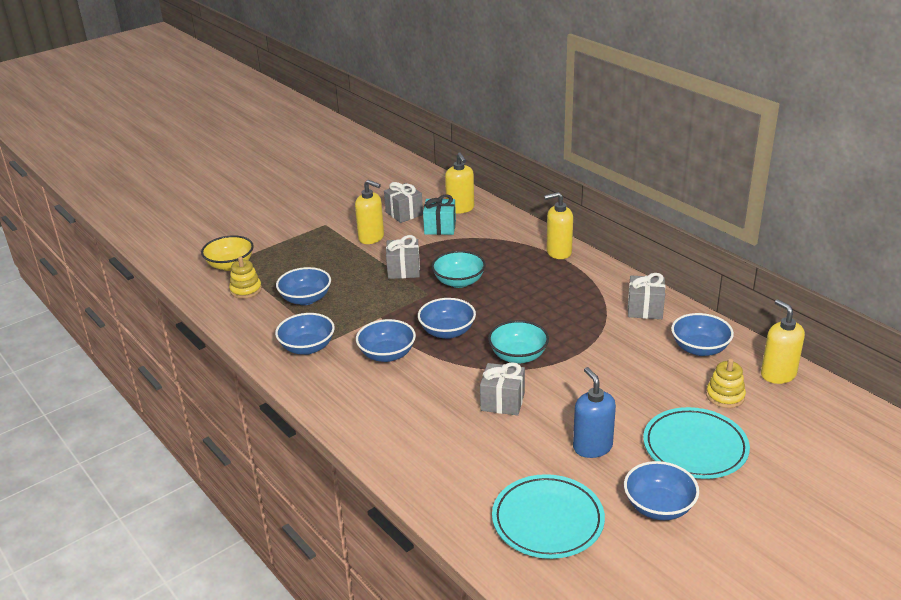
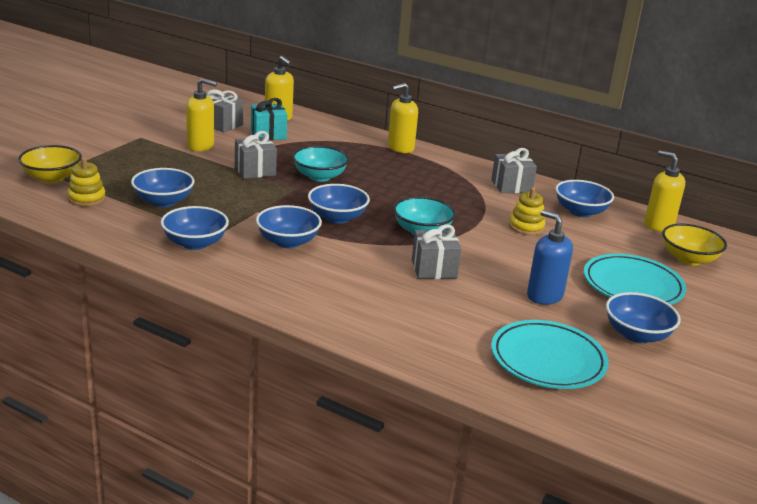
camera: 25 degrees left, 5 degrees down
yellow stacking toy [706,358,746,408] -> yellow stacking toy moved to [509,187,545,235]
none -> yellow bowl [662,224,727,265]

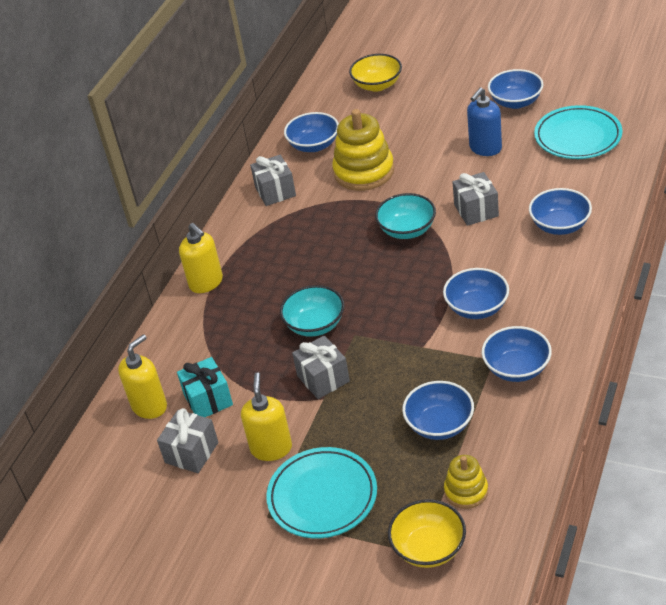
camera: 90 degrees left, 15 degrees up
blue bowl [308,184,370,224] -> blue bowl moved to [529,188,592,235]
yellow stacking toy [509,187,545,235] -> yellow stacking toy [332,109,394,191], size x1.83
turquoise plate [584,254,686,305] -> turquoise plate moved to [266,447,377,538]
yellow soap dispenser [644,150,685,231] -> none

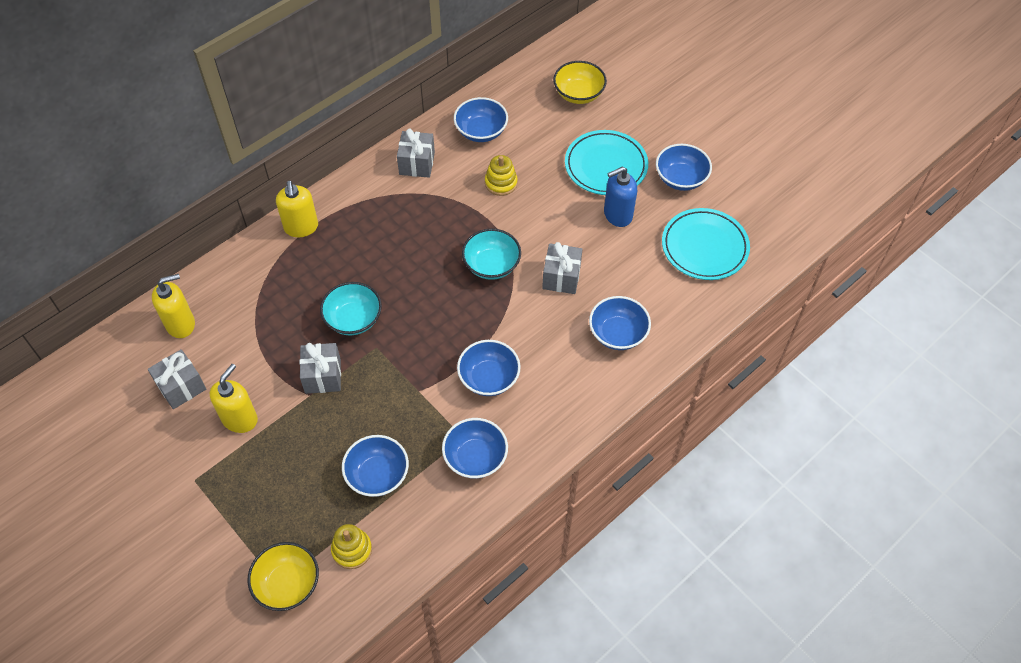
camera: 20 degrees right, 15 degrees up
turquoise gift [177,357,233,417] -> none
turquoise plate [266,447,377,538] -> turquoise plate moved to [565,130,648,195]
yellow stacking toy [332,109,394,191] -> yellow stacking toy [485,155,518,196], size x0.55

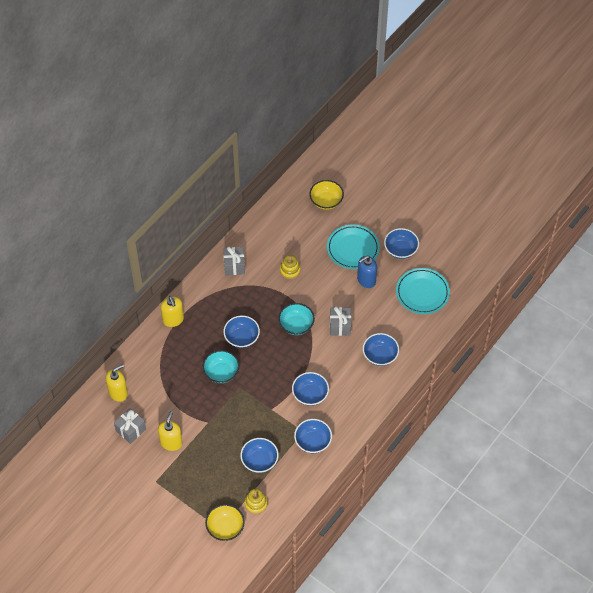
camera: 10 degrees left, 0 degrees up
grey gift [299,343,341,394] -> none
blue bowl [454,97,508,142] -> blue bowl moved to [223,316,260,348]

